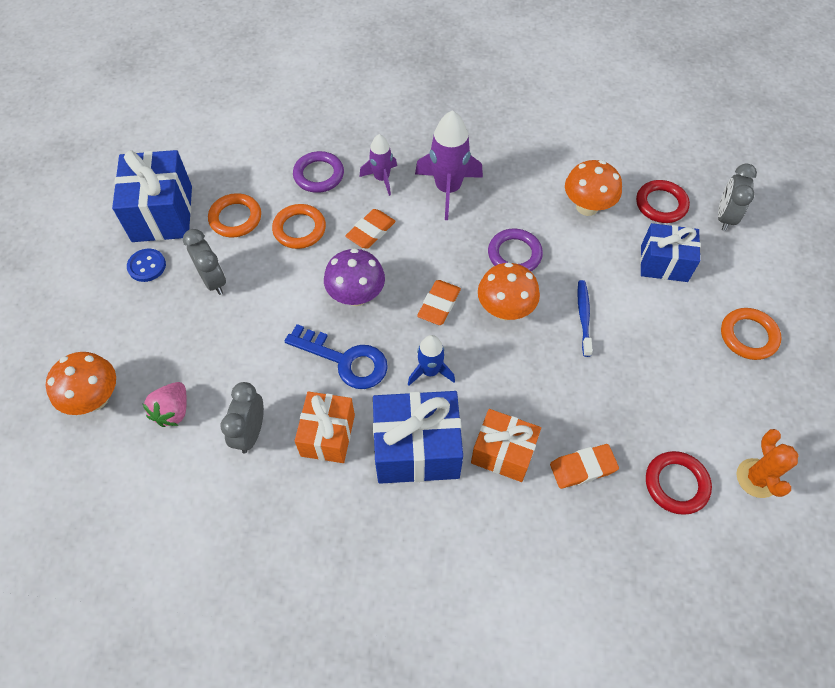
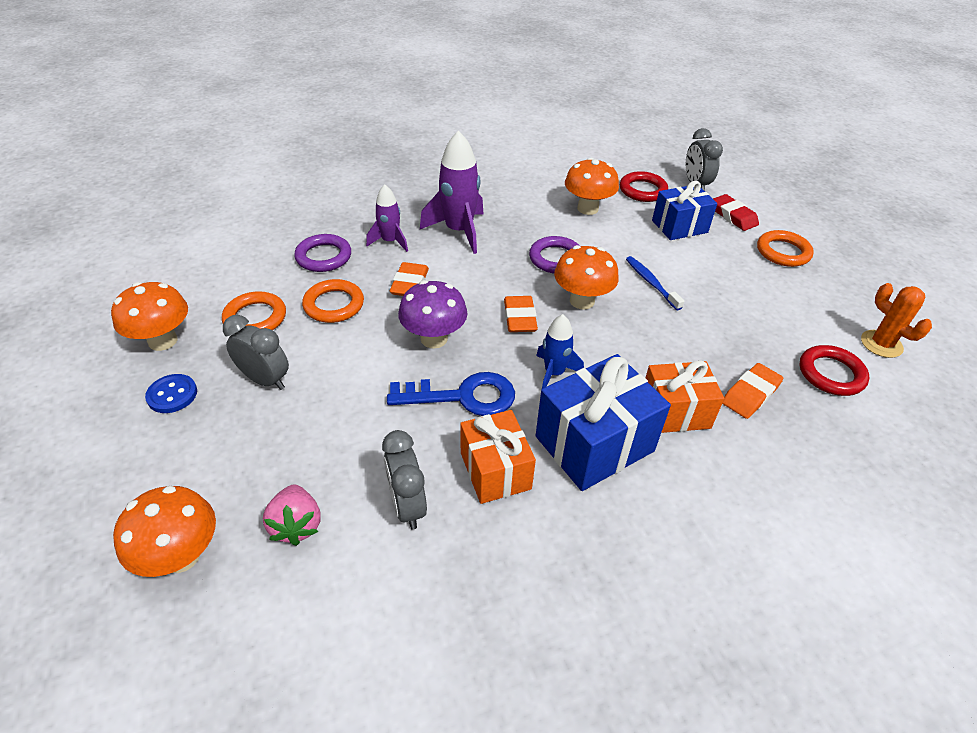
camera: 30 degrees left, 15 degrees down
blue gift [112,150,192,242] -> orange mushroom [111,282,188,351]
none -> red eraser [713,194,759,231]

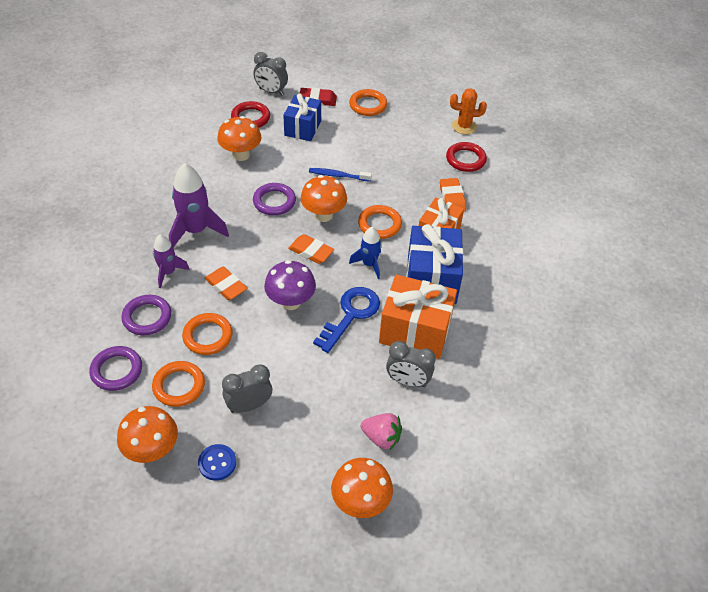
camera: 55 degrees left, 5 degrees up
orange gift [460,410,536,504] -> orange gift [379,274,457,359], size x1.50
none -> purple ring [89,346,142,391]
none -> orange ring [358,205,402,239]

